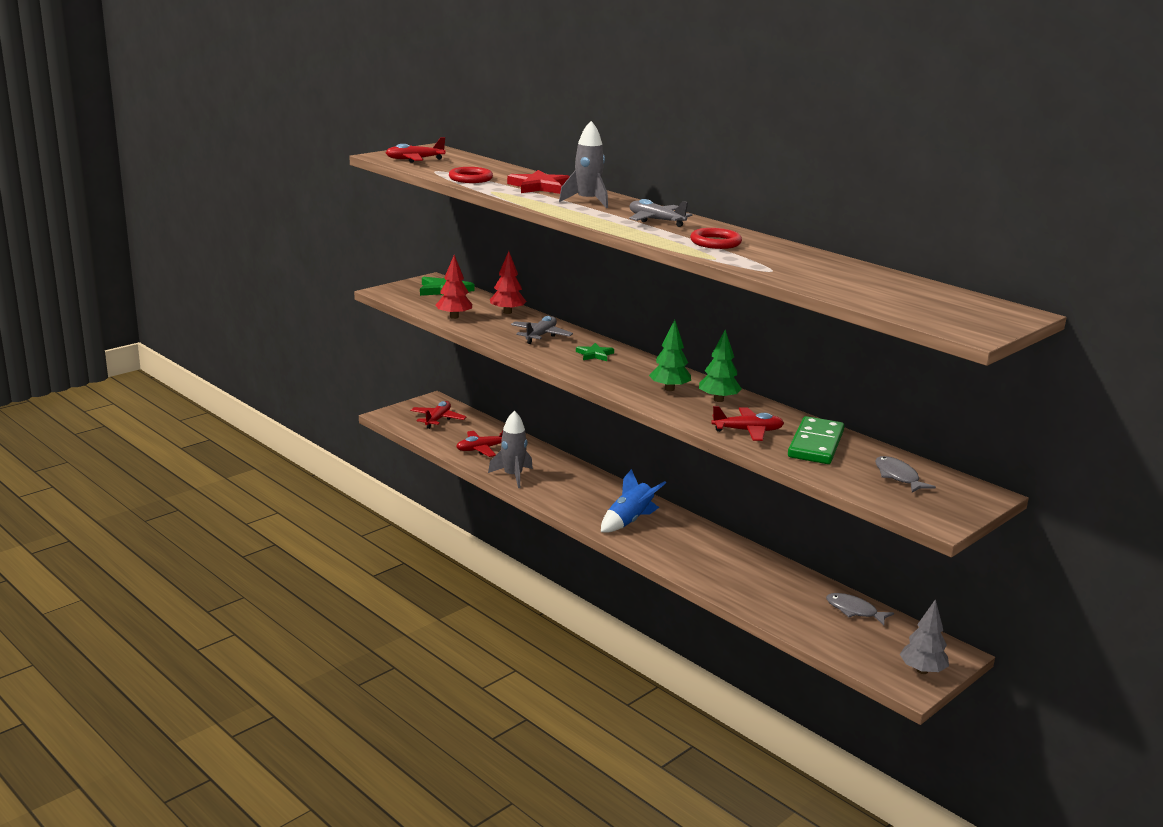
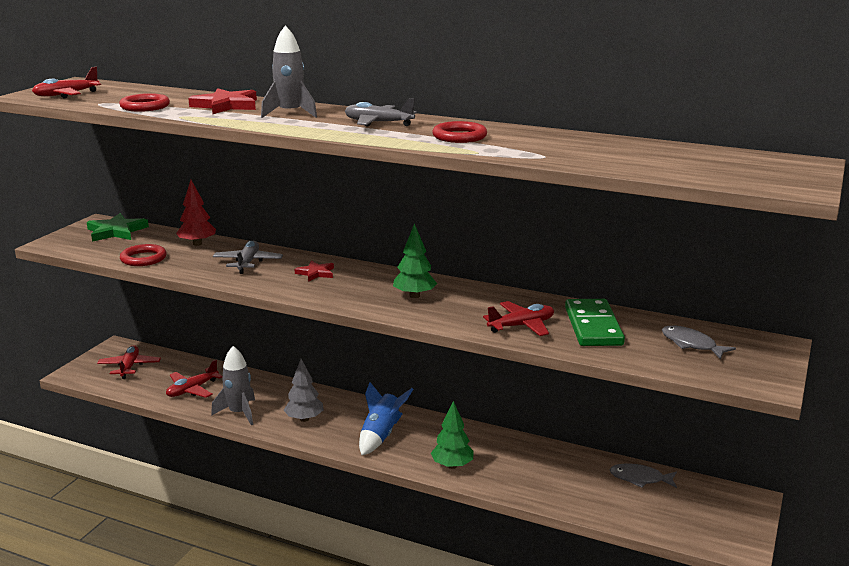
camera: 20 degrees left, 0 degrees up
red tree [435,255,472,319] -> red ring [120,244,167,266]
green star [576,343,614,361] -> red star [295,261,334,282]
green tree [699,330,742,402] -> green tree moved to [431,401,474,469]
grey tree [900,599,949,674] -> grey tree moved to [284,359,324,422]

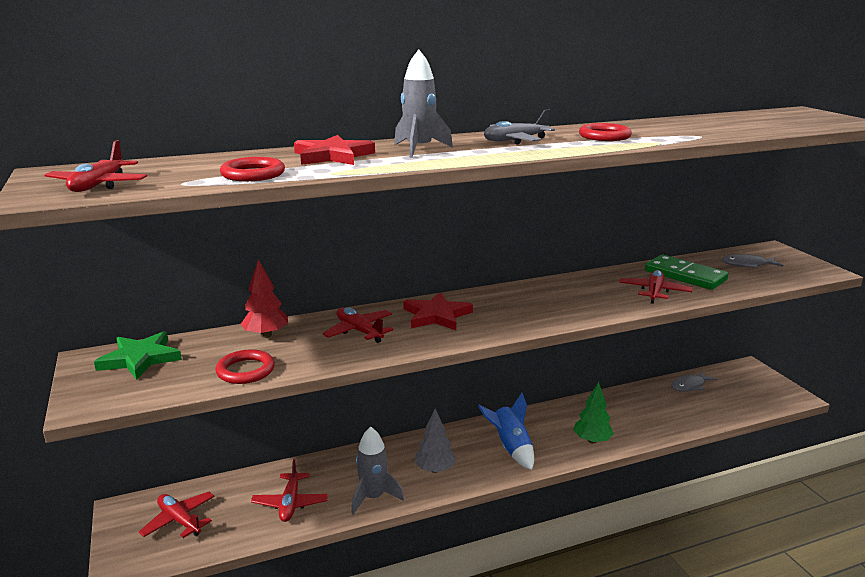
camera: 45 degrees left, 0 degrees up
grey plane [213,241,283,274] -> red plane [322,307,393,343]
red star [295,261,334,282] -> red star [403,292,473,330], size x1.65
green tree [393,223,437,298] -> none

